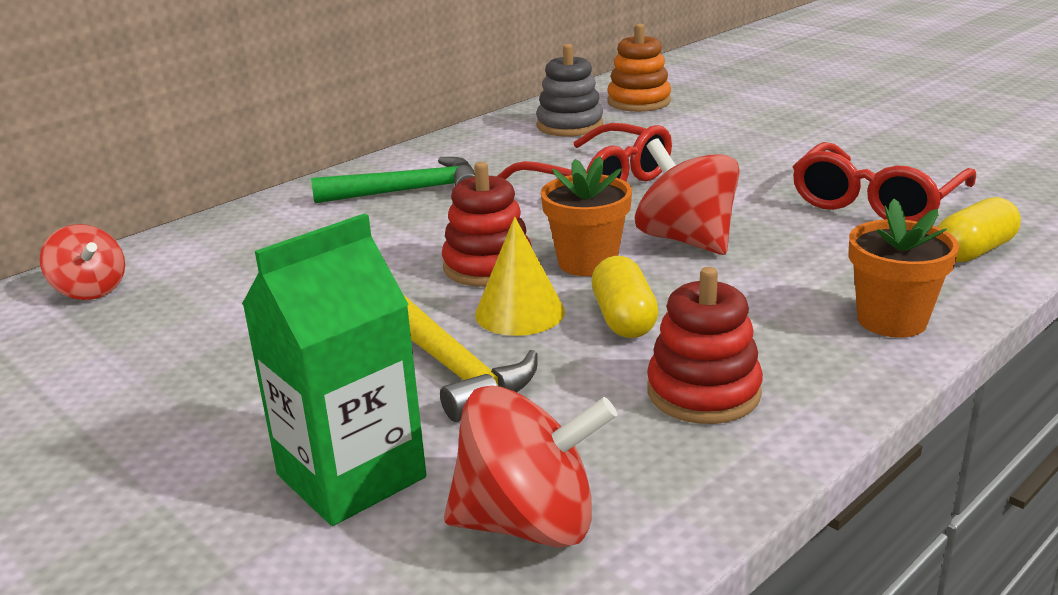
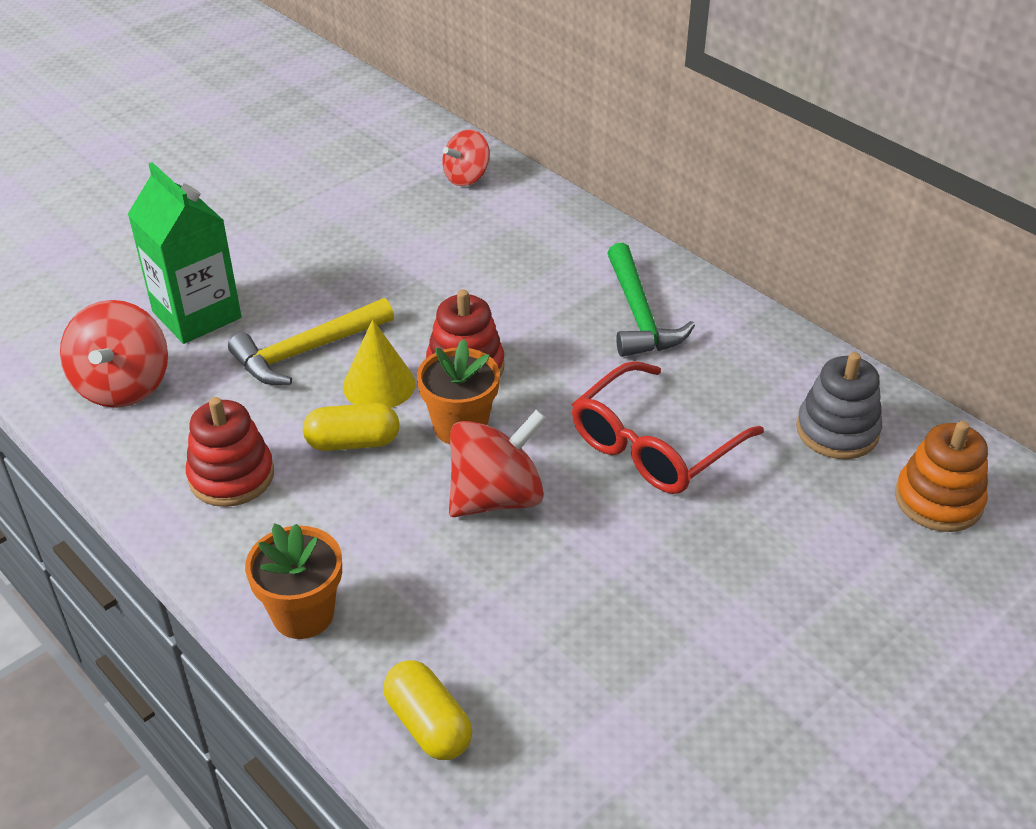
camera: 90 degrees right, 15 degrees up
red glasses [793,142,976,222] -> none

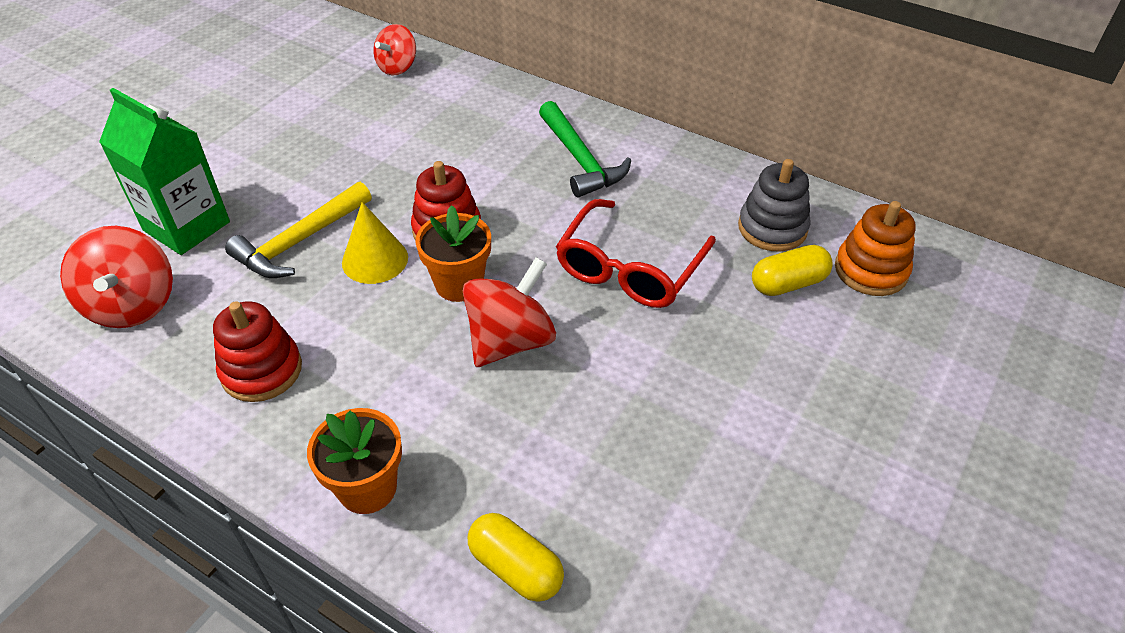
camera: 15 degrees left, 5 degrees up
yellow capsule [303,403,400,451] -> yellow capsule moved to [752,245,833,296]

